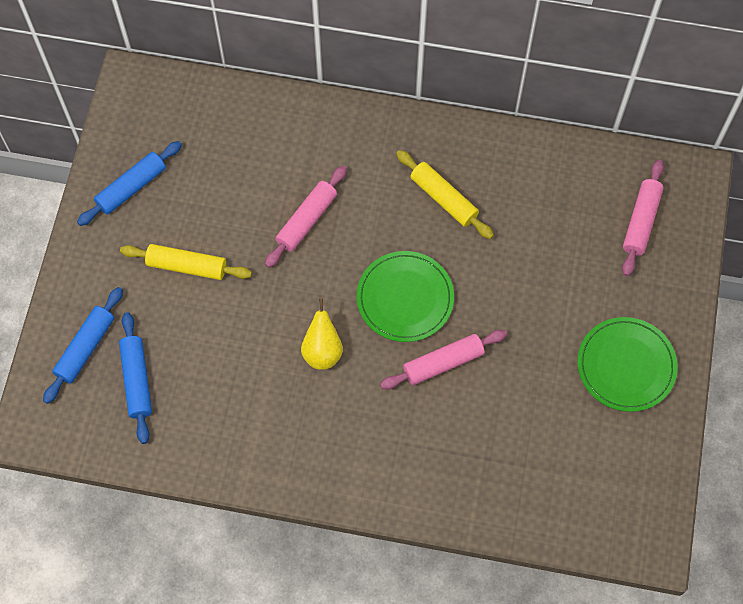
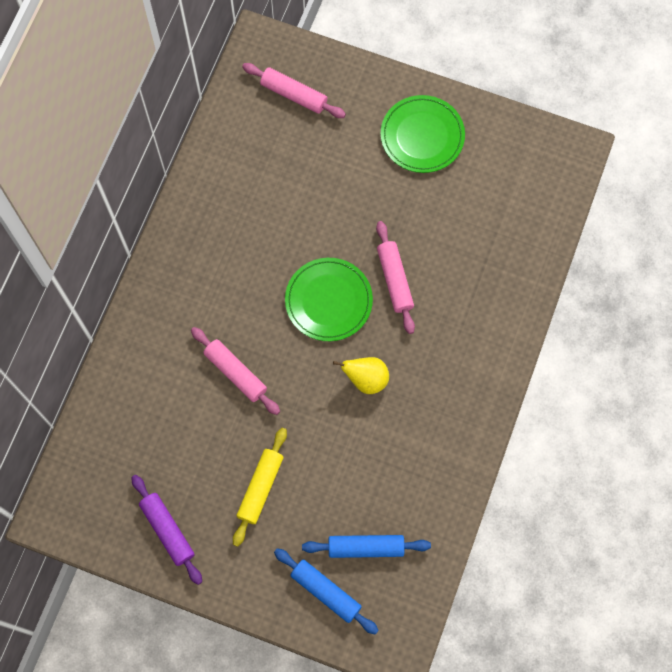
camera: 80 degrees left, 5 degrees up
blue rolling pin [77,141,182,226] -> purple rolling pin [131,475,202,585]
yellow rolling pin [396,150,494,239] -> none

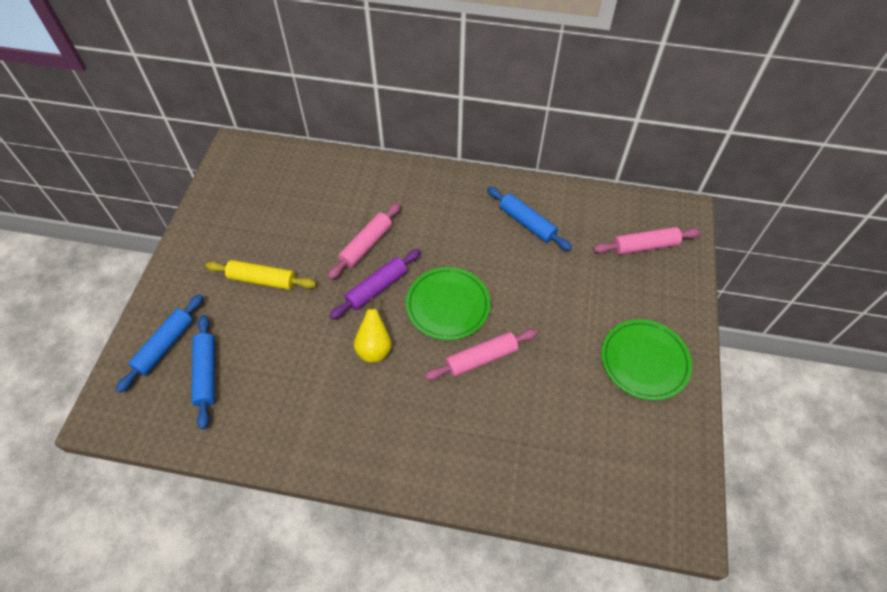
camera: 80 degrees right, 15 degrees down
purple rolling pin [131,475,202,585] -> purple rolling pin moved to [329,249,421,320]
pink rolling pin [242,63,346,118] -> pink rolling pin turned 60 degrees clockwise [593,227,701,255]
none -> blue rolling pin [487,187,572,251]

